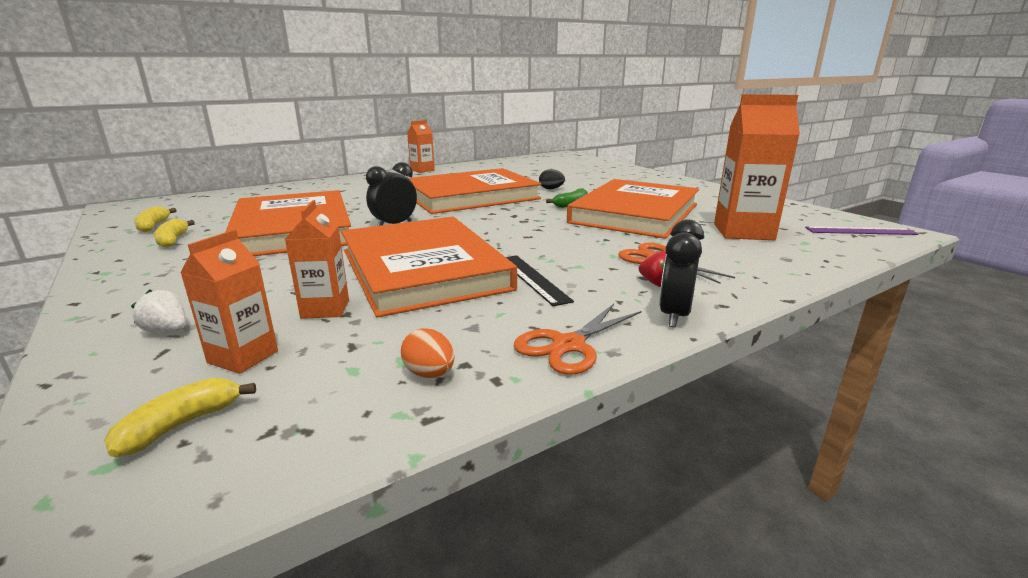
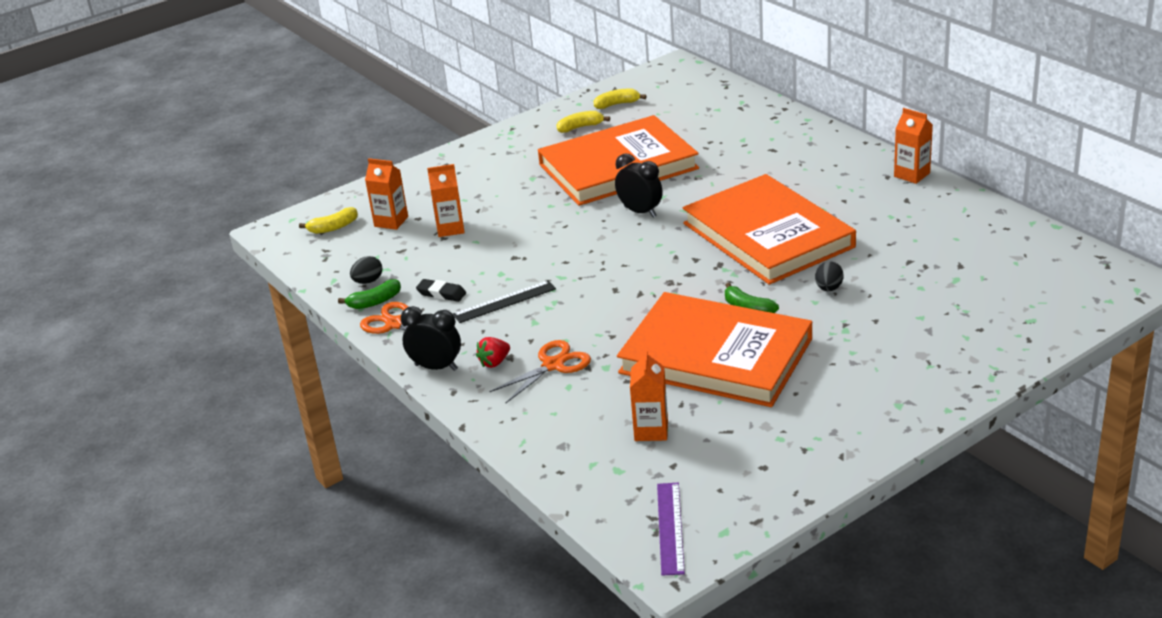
camera: 90 degrees right, 10 degrees up
yellow banana [104,378,256,457] -> yellow banana turned 120 degrees clockwise [299,207,358,234]
white strawberry [131,289,186,333] -> none
orange book [341,217,517,318] -> none
orange egg [401,328,455,378] -> black egg [350,256,382,284]
orange carton [714,94,800,240] -> orange carton [630,350,668,441], size x0.57
none -> green banana [338,279,401,309]
none -> black eraser [416,279,466,302]

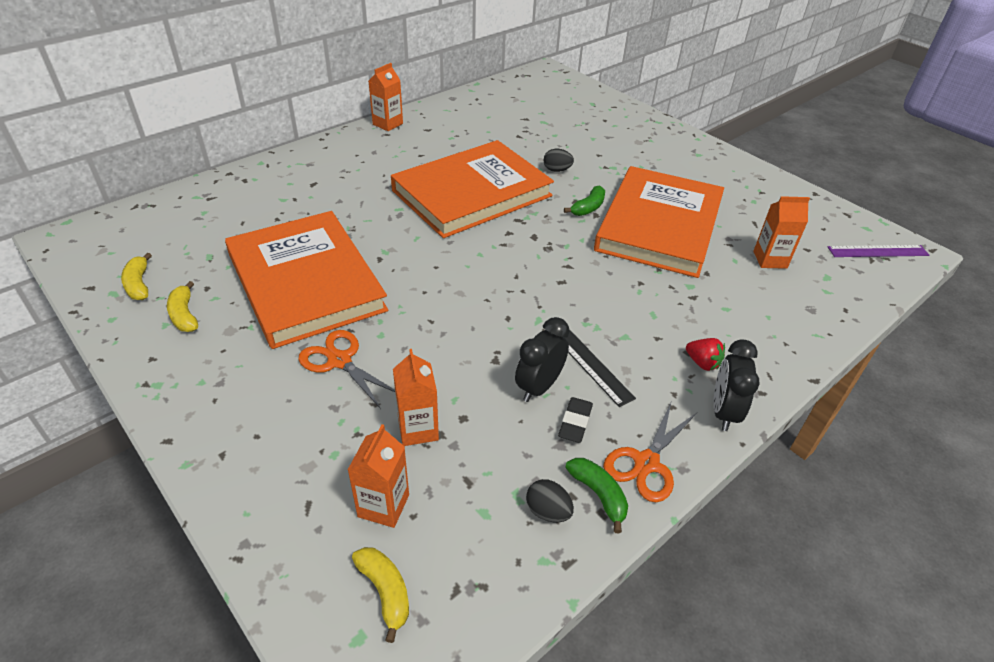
camera: 100 degrees left, 10 degrees up
orange scissors [489,340,591,403] -> orange scissors moved to [299,330,395,409]
black clock [615,154,663,218] -> black clock moved to [515,317,570,402]

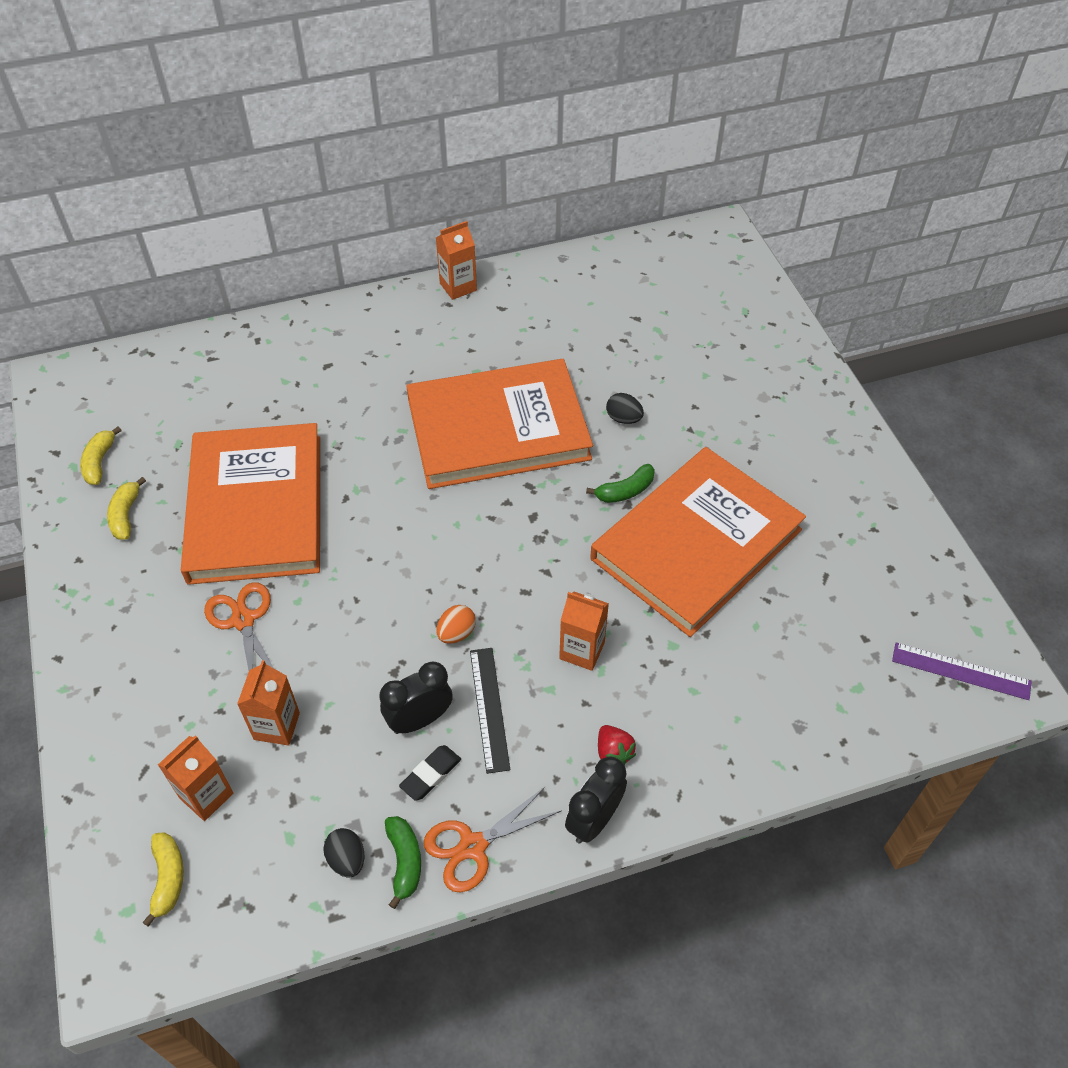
camera: 25 degrees right, 10 degrees up
orange carton [753,196,810,269] -> orange carton moved to [559,592,609,671]
none -> orange egg [436,605,476,644]

